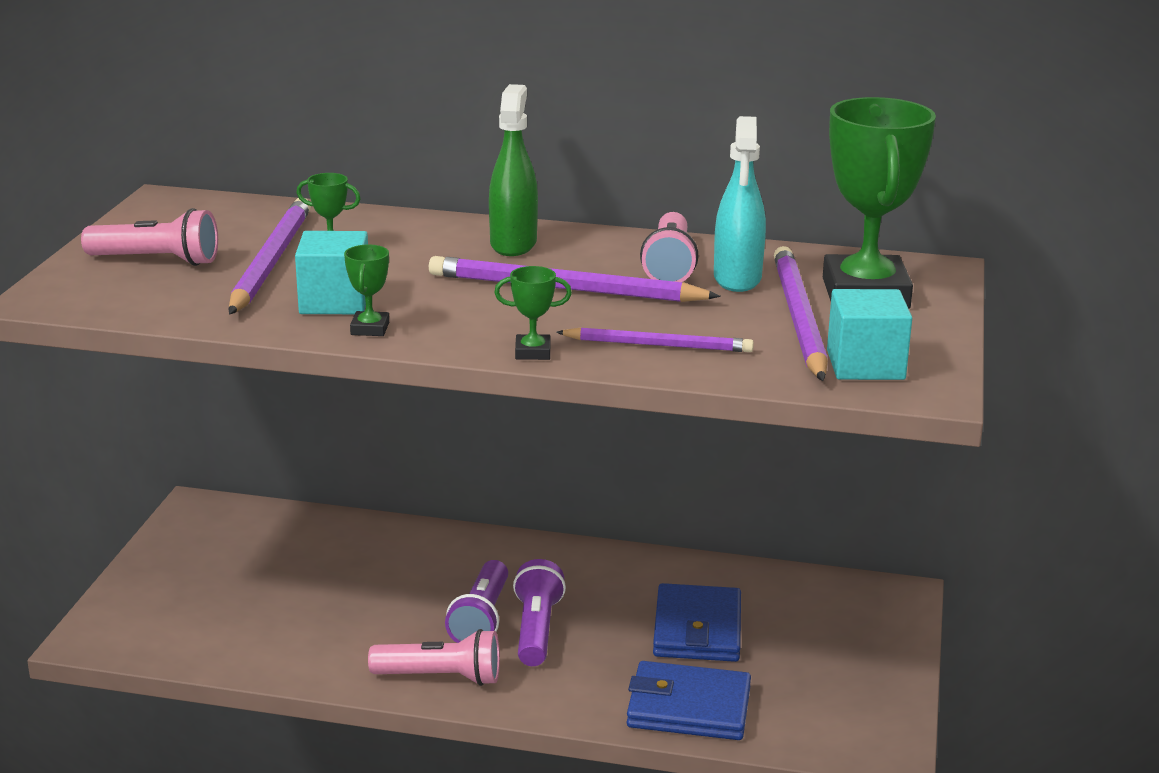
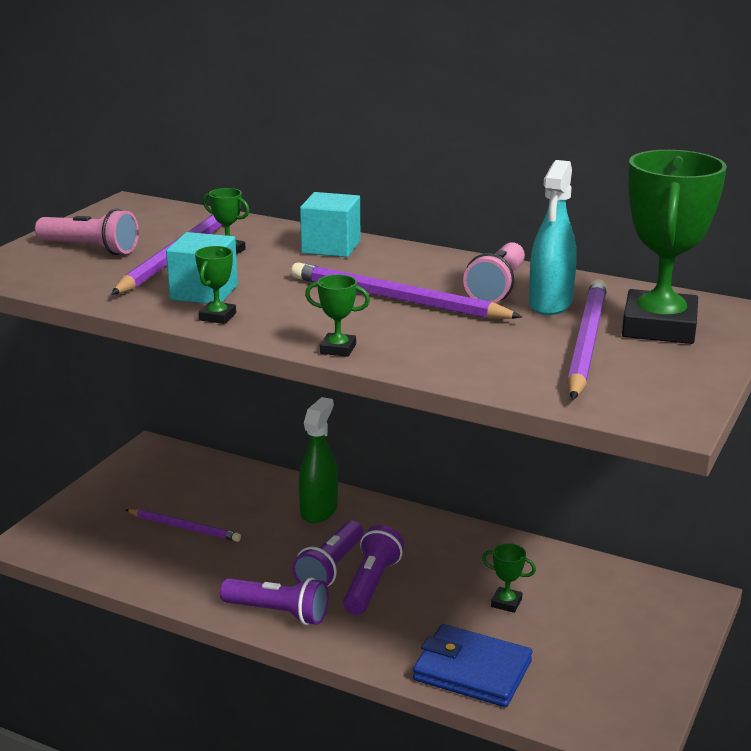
camera: 15 degrees right, 0 degrees up
pink flashlight [368,629,500,686] -> purple flashlight [220,578,329,625]
green spray bottle [489,84,538,256] -> green spray bottle moved to [299,397,338,523]
purple pencil [556,327,754,352] -> purple pencil moved to [126,509,241,542]
blue wallet [653,583,741,662] -> green trophy [482,543,536,613]
turquoise cube [827,289,912,380] -> turquoise cube moved to [300,192,360,257]

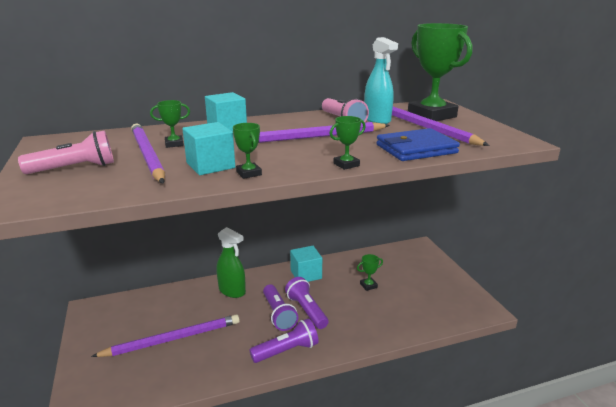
camera: 45 degrees left, 0 degrees up
purple pencil [126,509,241,542] -> purple pencil [91,314,240,357], size x1.61
green spray bottle [299,397,338,523] -> green spray bottle turned 150 degrees clockwise [217,227,246,298]
blue wallet [413,624,532,707] -> blue wallet moved to [376,128,460,161]
none -> turquoise cube [290,246,322,282]

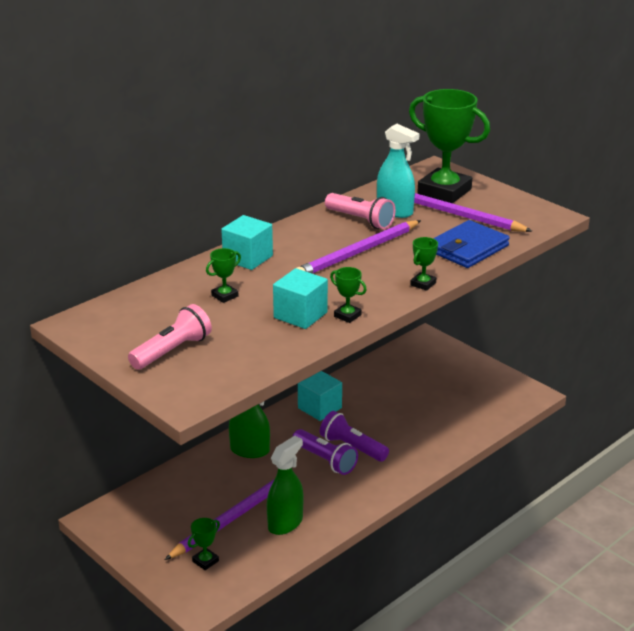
camera: 25 degrees left, 5 degrees up
purple pencil [131,124,165,183] -> none
purple flashlight [249,318,319,363] -> none
green trophy [357,254,383,291] -> green trophy moved to [188,518,220,570]
none -> green spray bottle [267,436,303,535]

